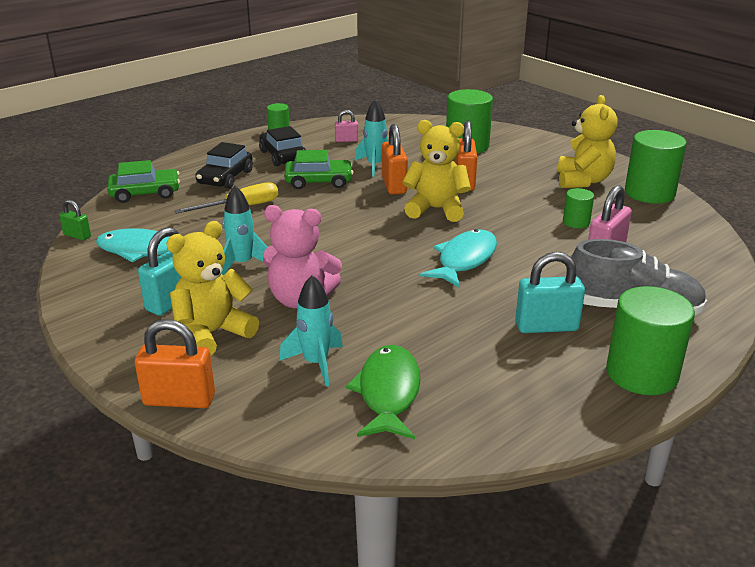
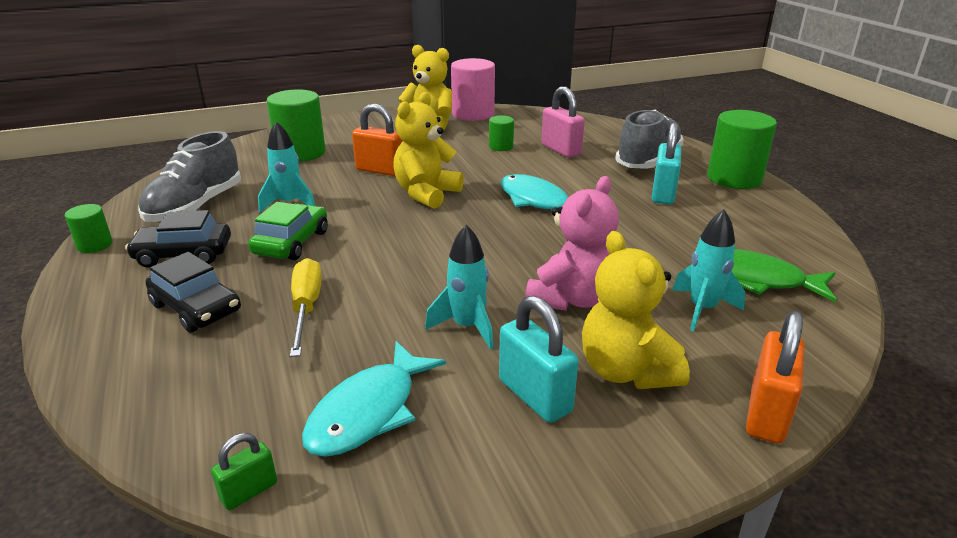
camera: 70 degrees left, 0 degrees up
green car [107,160,180,203] -> none
pink padlock [335,110,358,142] -> grey shoe [138,131,241,223]
orange padlock [382,124,408,195] -> none
green cylinder [625,130,687,204] -> pink cylinder [451,58,495,121]

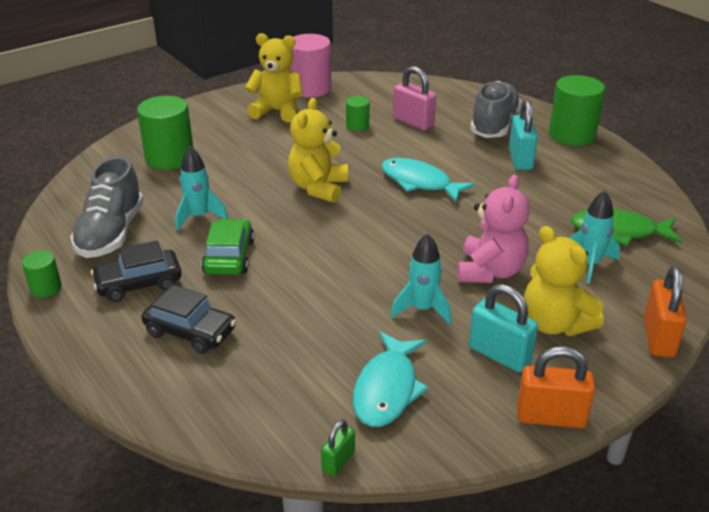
camera: 15 degrees left, 5 degrees up
yellow screwdriver [290,258,322,357] -> none
orange padlock [352,104,403,176] -> orange padlock moved to [517,346,595,428]

